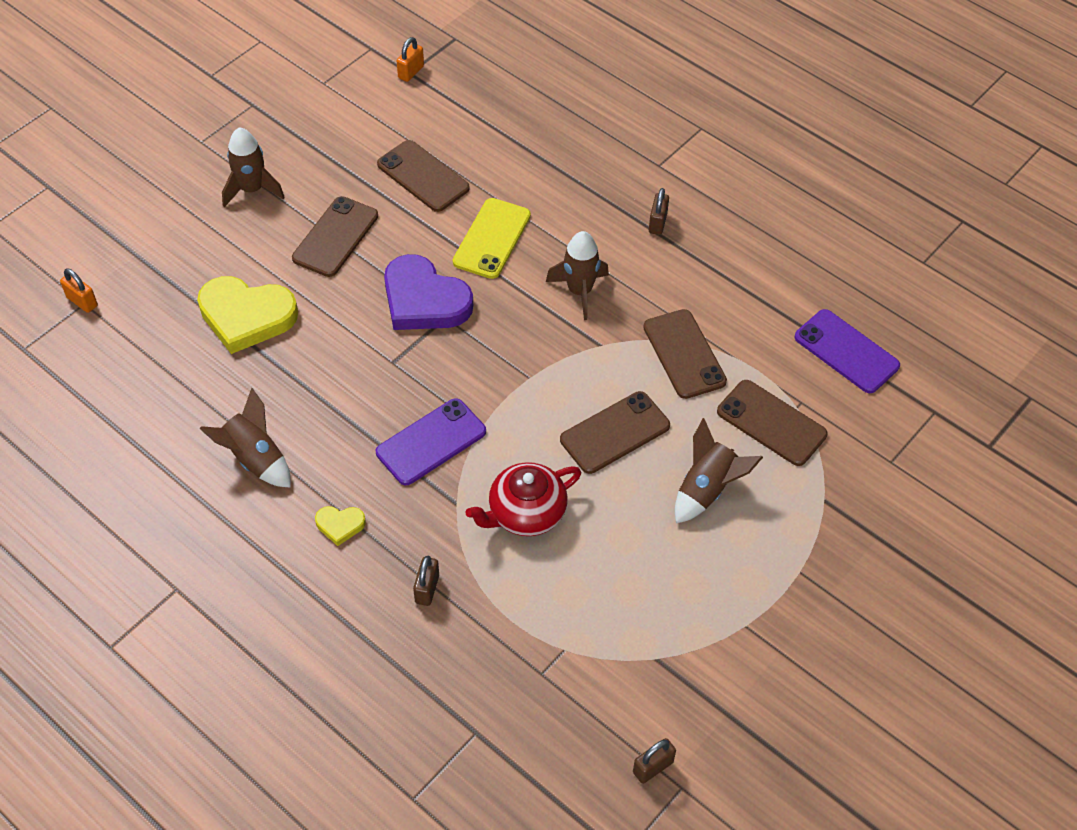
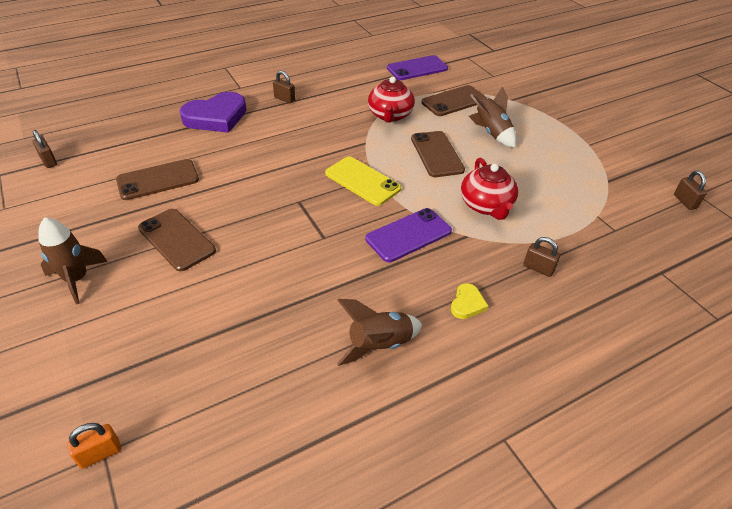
camera: 70 degrees left, 10 degrees down
yellow heart [197,276,298,354] -> none
purple phone [376,398,486,485] -> purple phone turned 75 degrees clockwise [366,208,452,262]
purple heart [384,254,473,330] -> purple heart moved to [180,92,247,133]
orange padlock [397,37,424,82] -> brown padlock [33,130,57,168]
yellow phone [453,198,531,279] -> yellow phone moved to [325,156,401,206]
brown rocket [546,231,609,320] -> none
brown phone [643,309,727,399] -> red teapot [368,76,415,123]

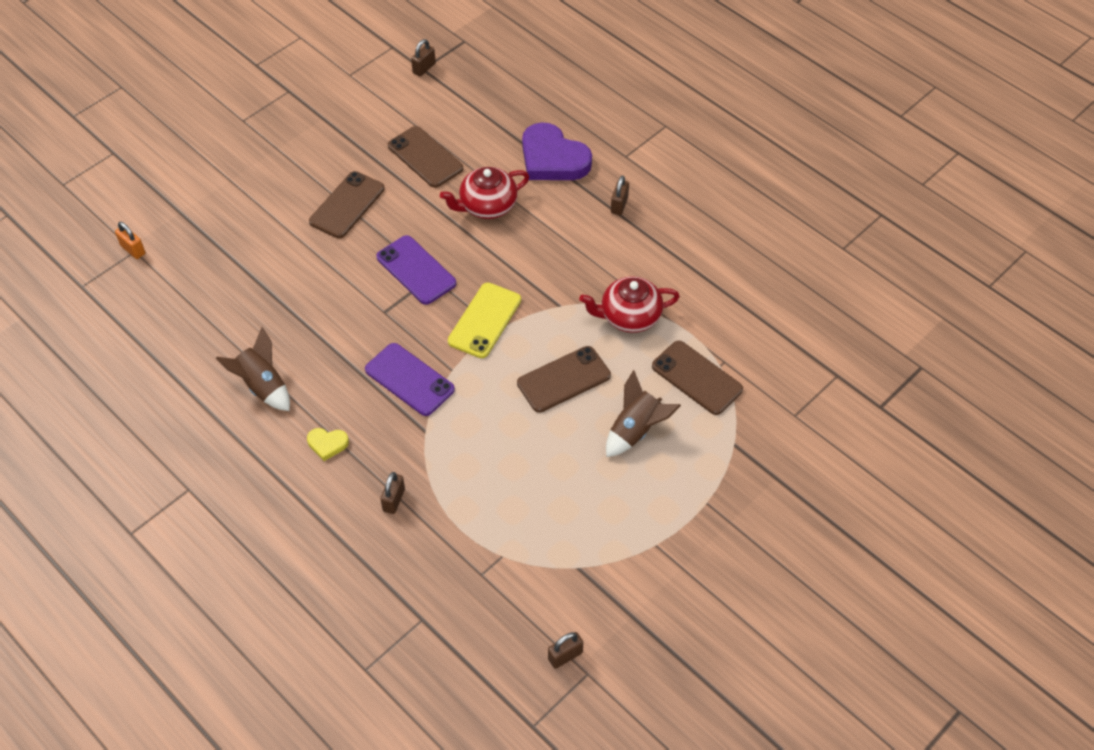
camera: 75 degrees right, 10 degrees up
brown rocket [38,217,108,304] -> none
purple phone [387,55,448,80] -> purple phone moved to [376,235,456,305]
red teapot [461,158,518,220] -> red teapot moved to [440,167,529,219]

